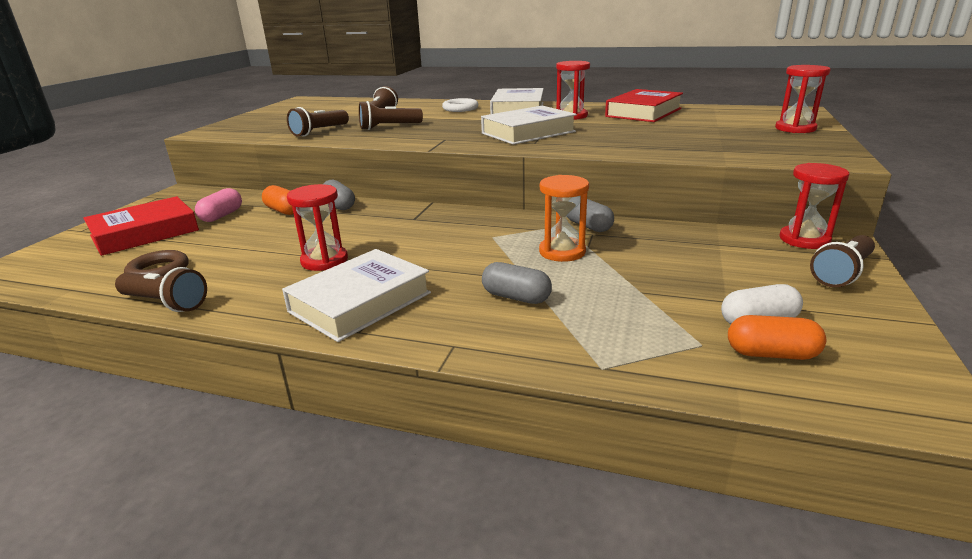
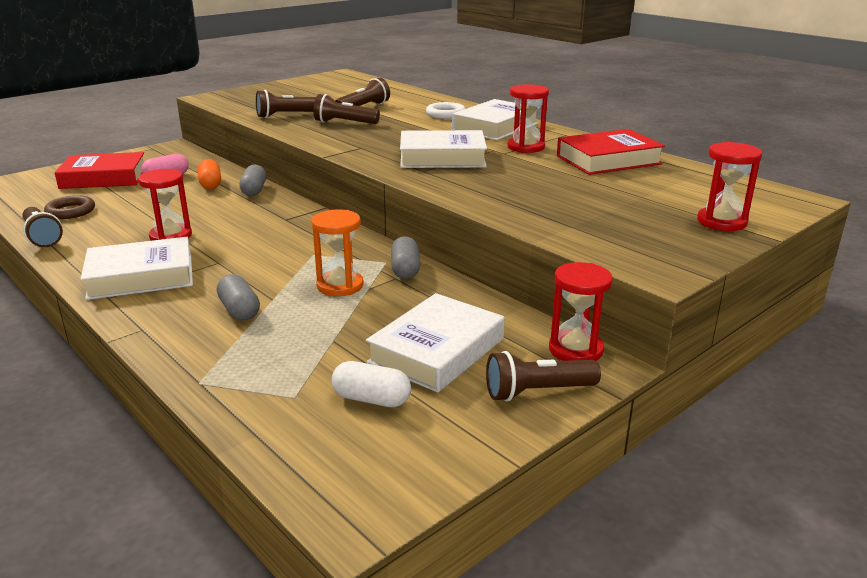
camera: 30 degrees right, 0 degrees up
orange capsule [728,315,826,360] -> none
none -> white book [366,293,505,393]

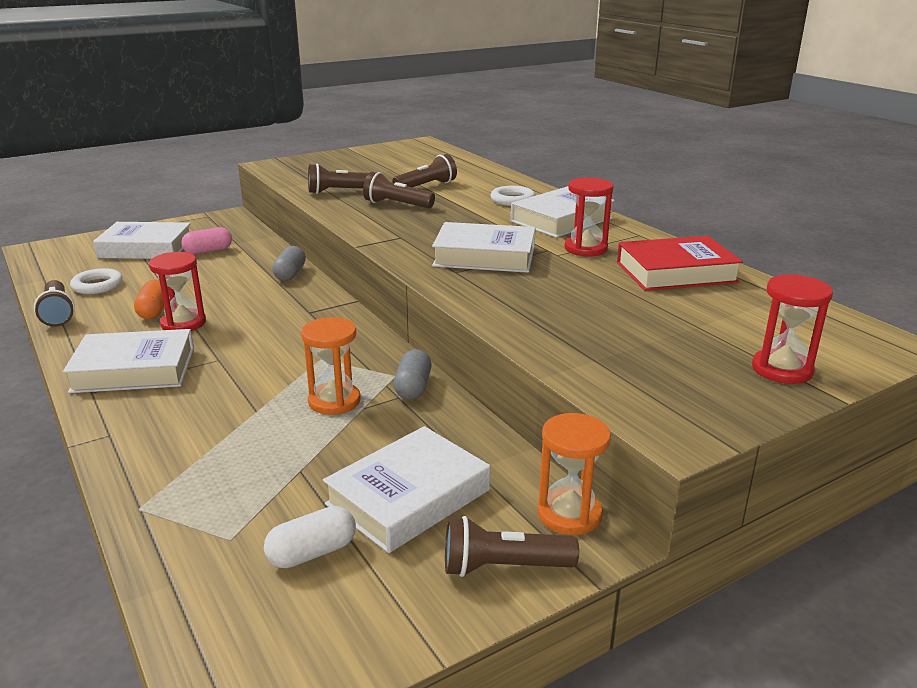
camera: 10 degrees right, 0 degrees up
brown ring [44,195,95,219] -> white ring [70,268,123,294]
red book [54,152,144,189] -> white book [93,222,191,259]
orange capsule [198,159,221,189] -> orange capsule moved to [134,280,169,319]
grey capsule [217,274,260,321] -> none
white capsule [332,361,411,407] -> white capsule turned 60 degrees counterclockwise [264,506,356,568]
red hourglass [549,262,613,361] -> orange hourglass [538,413,611,535]

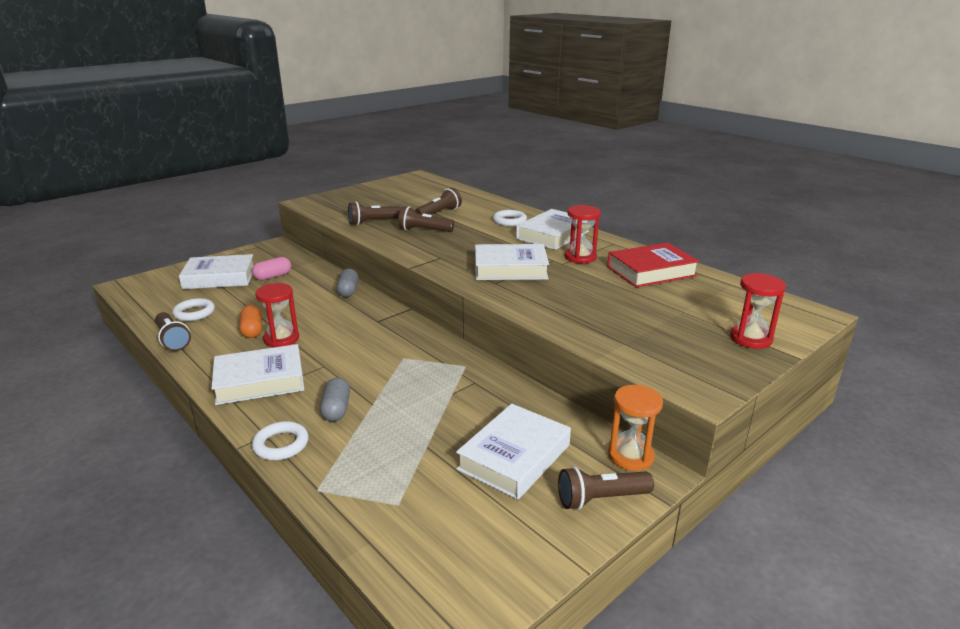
camera: 10 degrees left, 0 degrees up
white capsule [264,506,356,568] -> none
orange hourglass [301,317,361,415] -> none
grey capsule [394,349,431,400] -> grey capsule moved to [320,378,350,422]
none -> white ring [252,421,309,461]

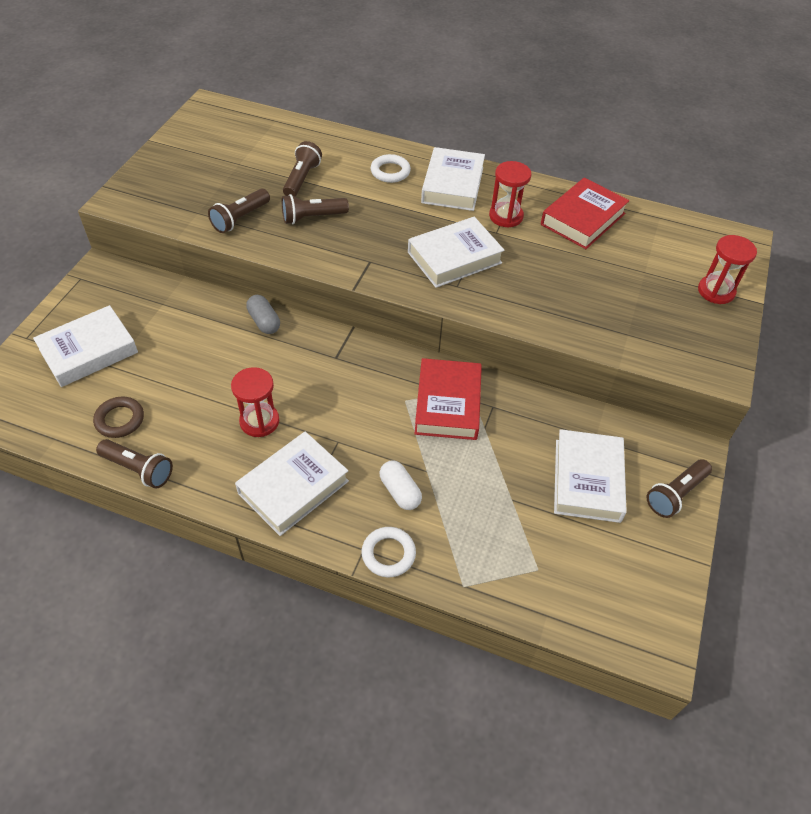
camera: 30 degrees left, 25 degrees up
white ring [172,298,215,321] -> brown ring [93,397,144,438]
orange capsule [239,306,262,338] -> none
pink capsule [252,257,291,280] -> none
grey capsule [320,378,350,422] -> white capsule [379,461,422,510]
orange hourglass [608,385,663,471] -> none
none -> red book [414,358,482,440]

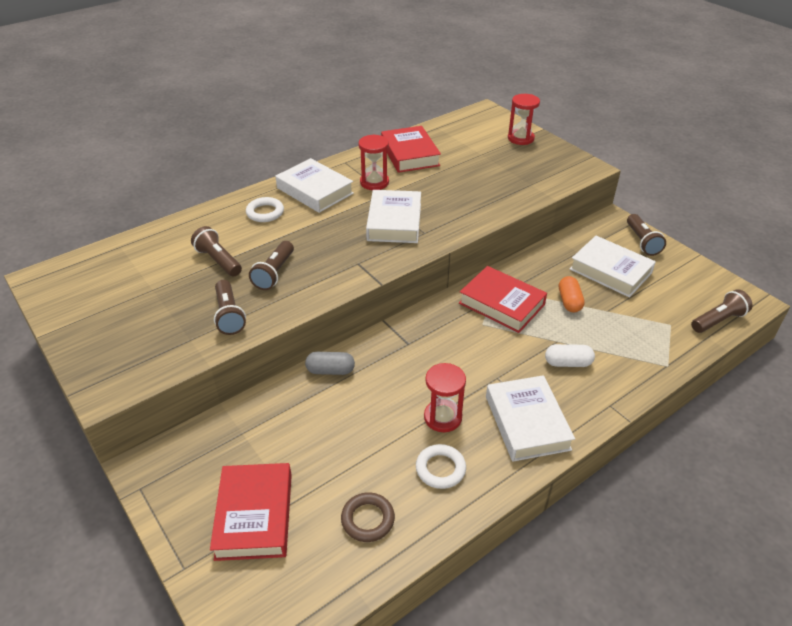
camera: 55 degrees left, 10 degrees down
white book [33,305,138,387] -> red book [210,463,292,561]
brown flashlight [96,439,173,489] -> brown flashlight moved to [691,289,753,333]
white ring [362,527,416,577] -> white ring moved to [416,444,466,489]
none -> orange capsule [559,276,585,313]

